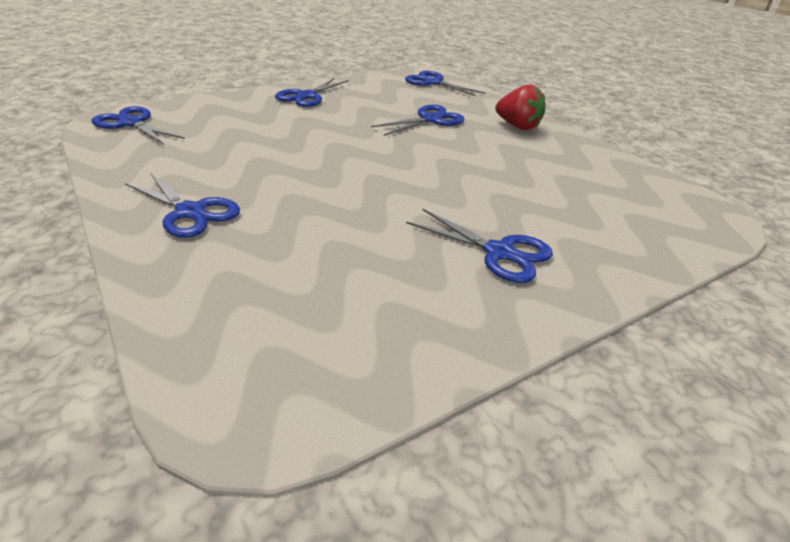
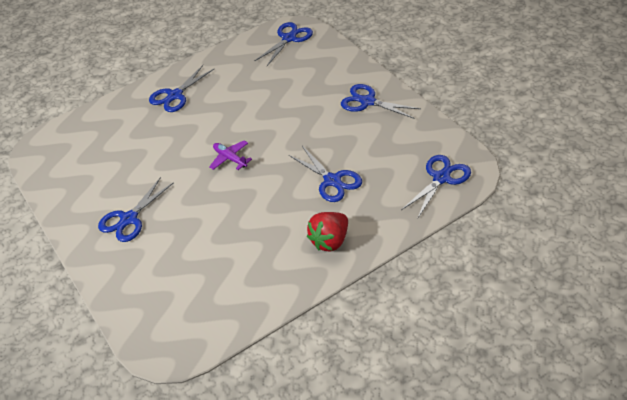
camera: 95 degrees right, 10 degrees up
none -> purple plane [209,140,252,170]

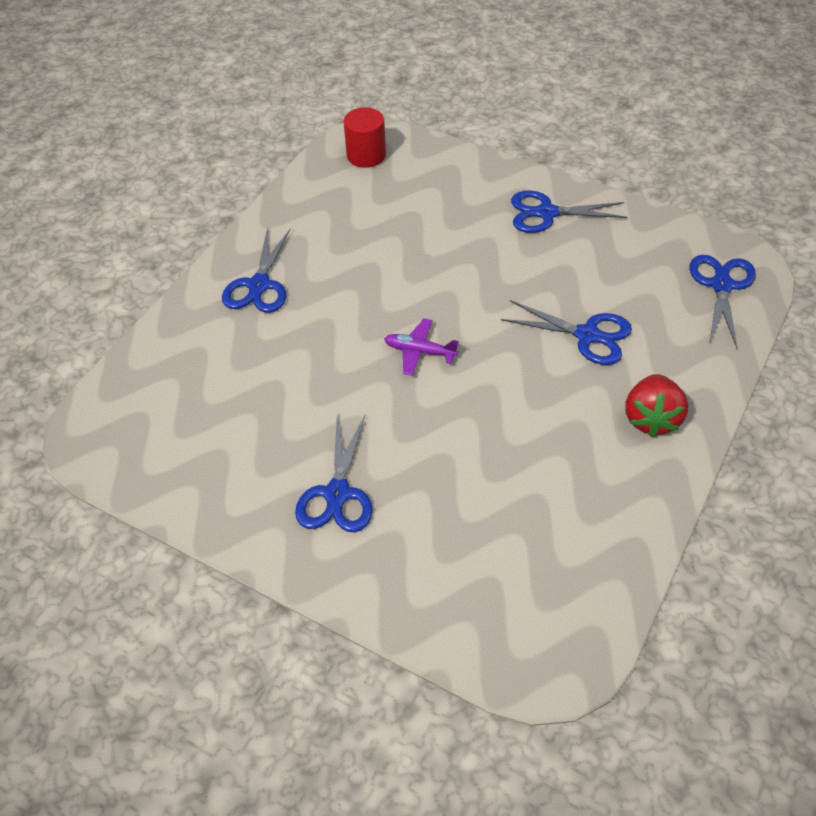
camera: 30 degrees left, 5 degrees up
blue scissors [255,22,313,66] -> red cylinder [344,107,386,168]

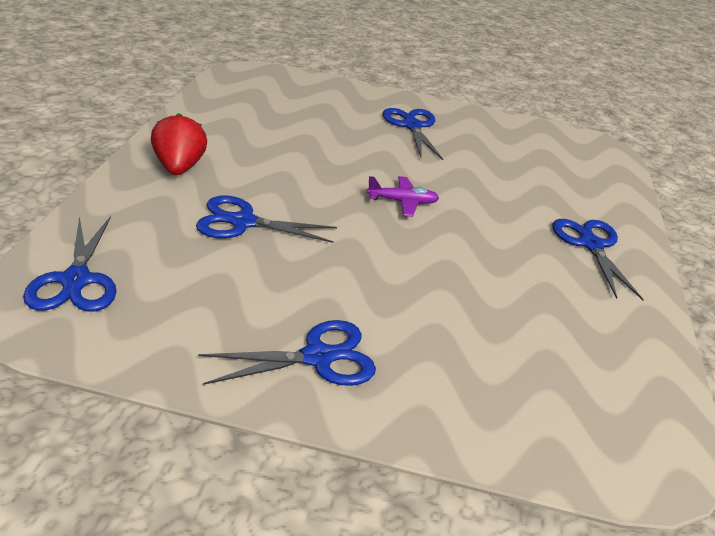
camera: 155 degrees right, 15 degrees down
red cylinder [344,107,386,168] -> none

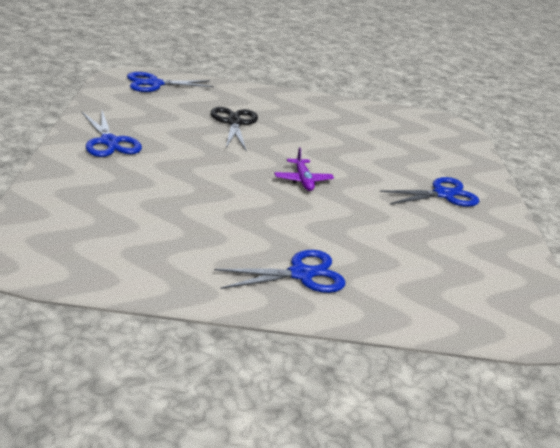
camera: 80 degrees right, 5 degrees down
red strawberry [151,113,207,175] -> none
blue scissors [196,195,337,243] -> black scissors [211,107,258,151]

